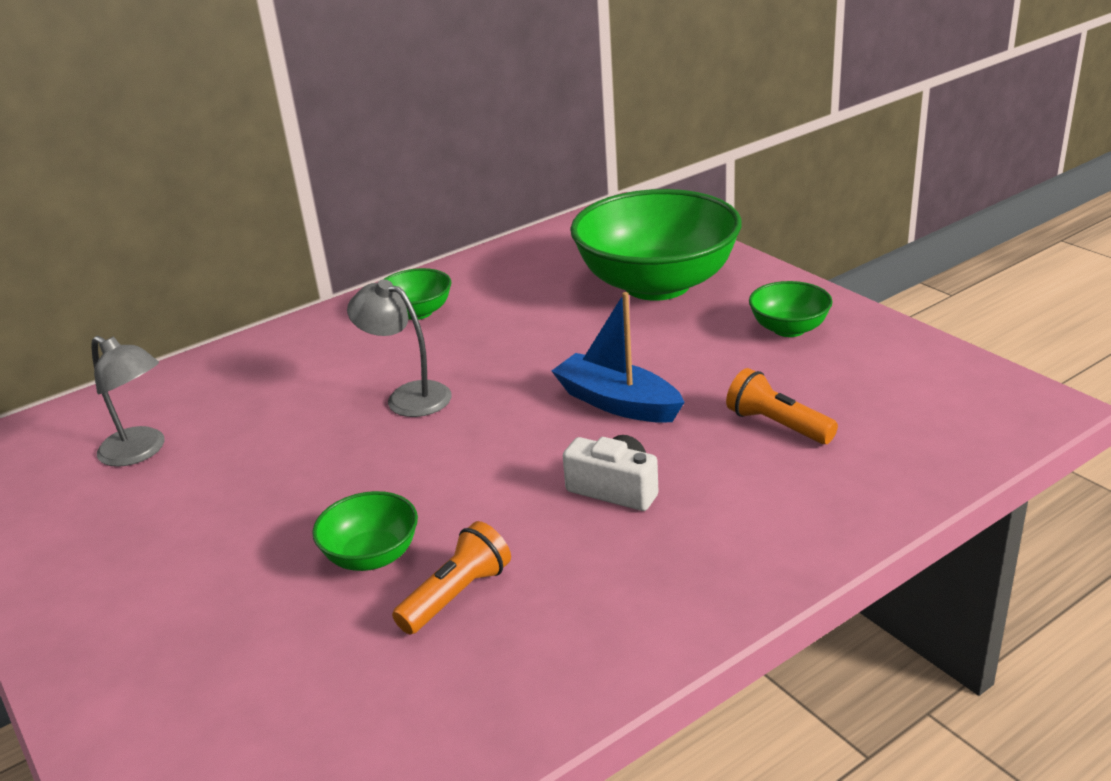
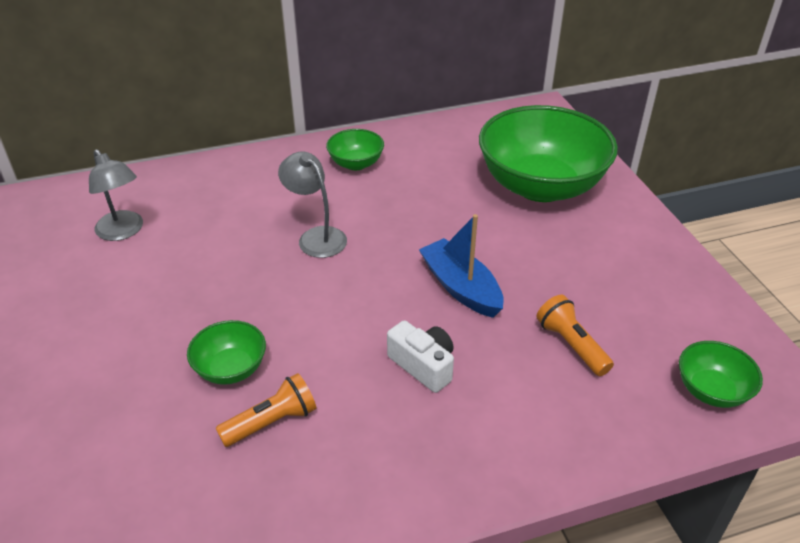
camera: 15 degrees right, 10 degrees up
green bowl [749,281,833,337] -> green bowl moved to [679,341,763,408]

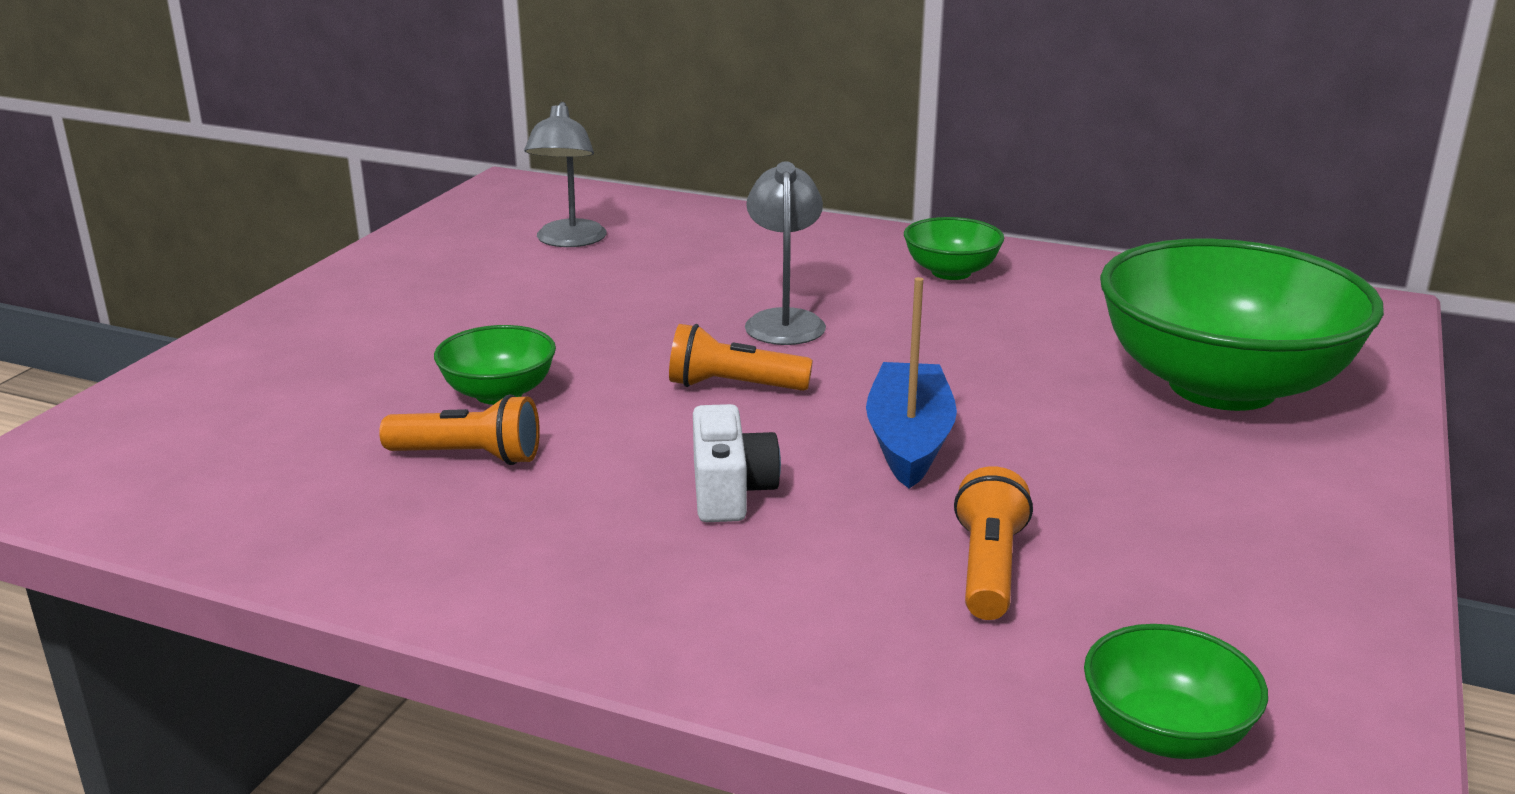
camera: 40 degrees right, 15 degrees down
none -> orange flashlight [669,324,813,391]

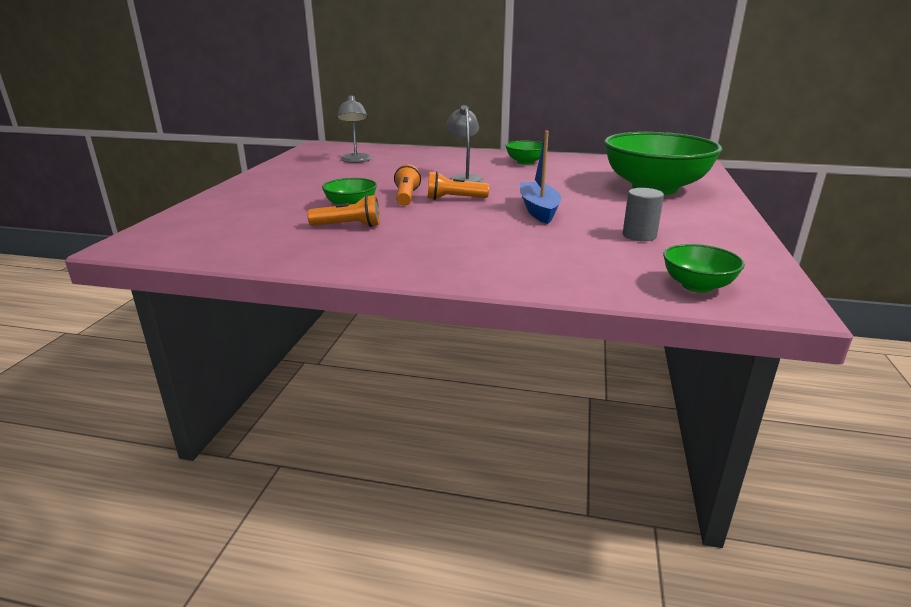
camera: 10 degrees left, 0 degrees up
white camera [693,404,781,522] -> none
orange flashlight [954,466,1033,620] -> orange flashlight moved to [394,164,421,206]
none -> grey cylinder [623,188,664,241]

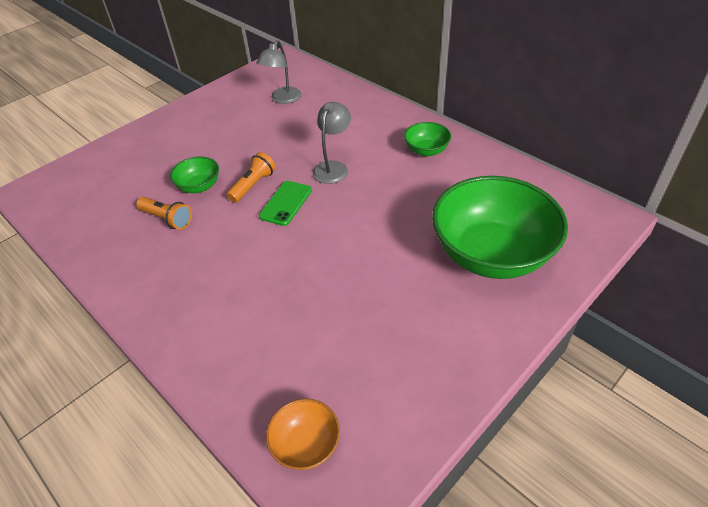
camera: 35 degrees right, 20 degrees up
orange flashlight [427,171,489,200] -> green phone [259,181,312,226]
blue boat [520,131,561,224] -> none
grey cylinder [623,188,664,241] -> none
green bowl [663,244,745,293] -> orange bowl [266,399,340,470]

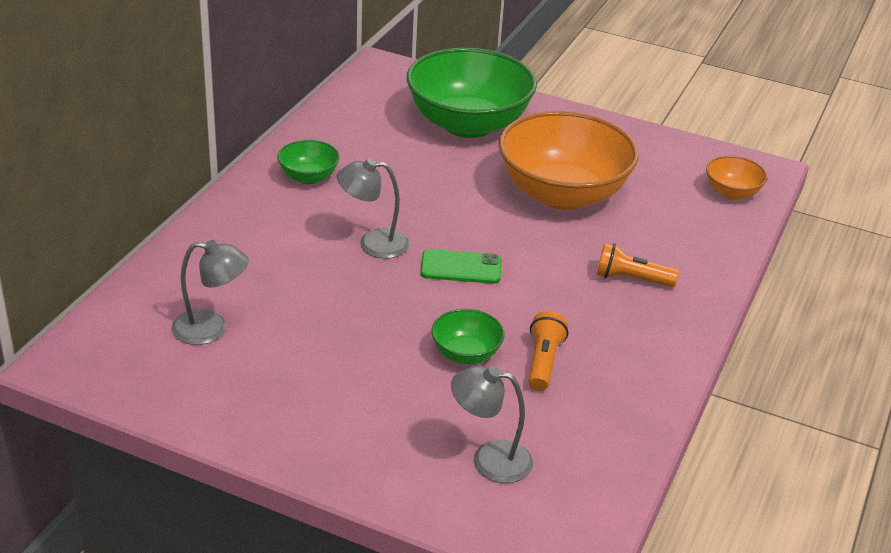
camera: 115 degrees left, 10 degrees down
orange flashlight [227,152,276,203] -> orange flashlight moved to [596,243,679,287]
none -> grey lamp [451,365,533,483]
none -> orange bowl [499,111,639,210]

